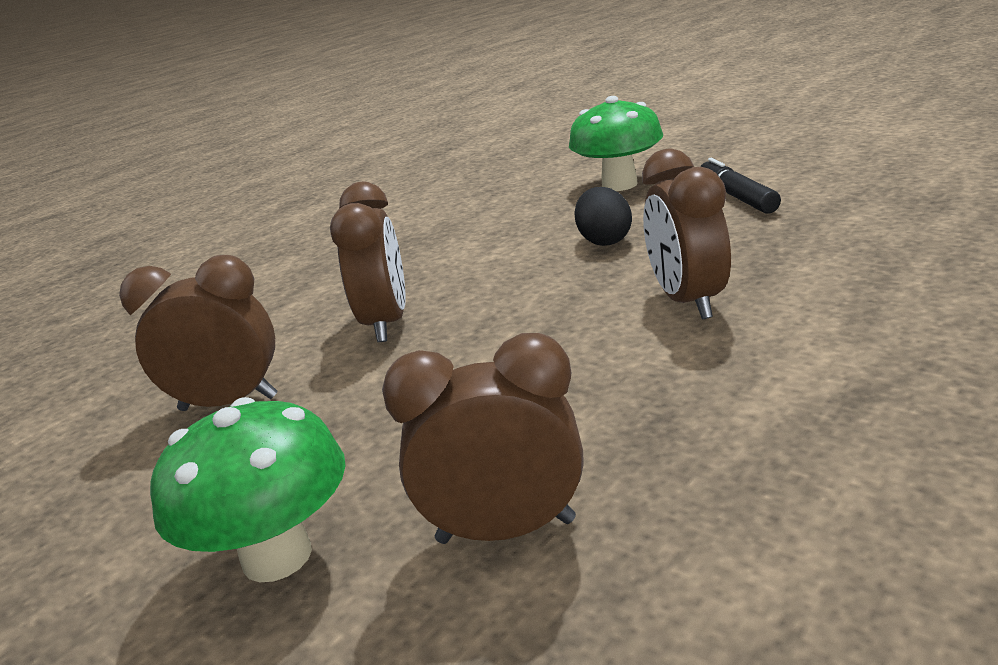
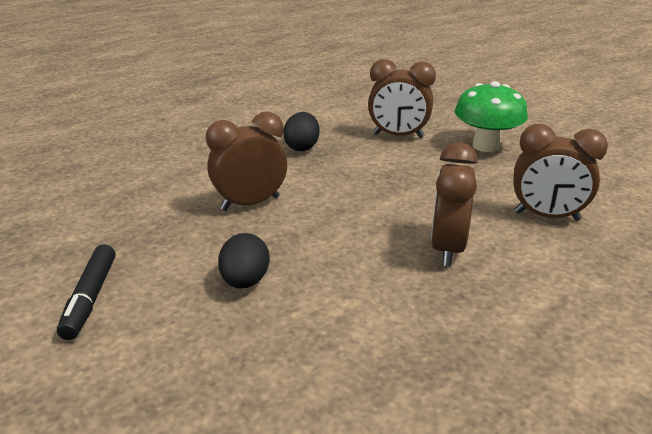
camera: 170 degrees left, 5 degrees up
green mushroom [569,96,663,191] -> none
brown clock [642,148,731,319] -> brown clock turned 120 degrees counterclockwise [206,112,287,211]
none -> black egg [283,112,320,151]

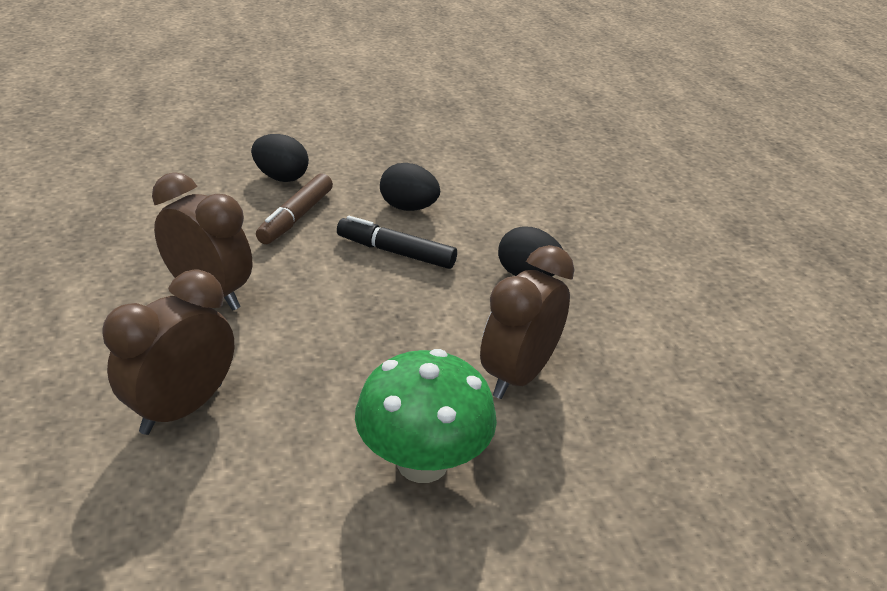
camera: 110 degrees right, 5 degrees up
black marker [57,244,115,340] -> black marker moved to [337,216,457,269]
brown clock [206,112,287,211] -> black egg [380,163,440,211]
none -> brown marker [256,174,333,244]

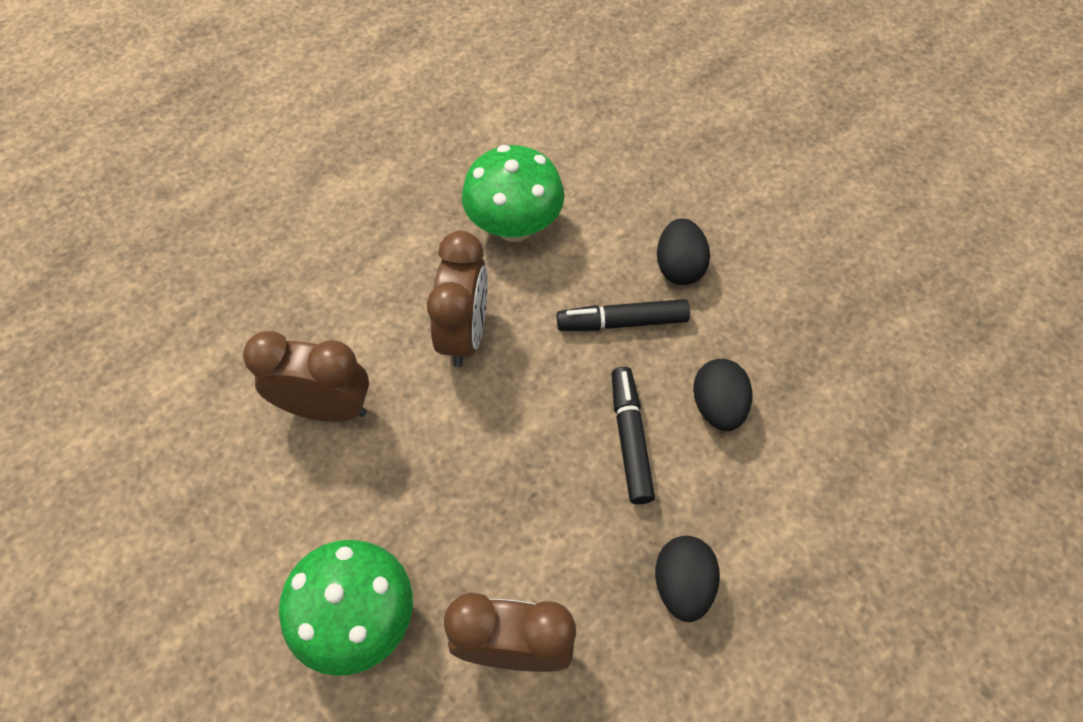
camera: 65 degrees right, 25 degrees up
brown marker [256,174,333,244] -> black marker [557,299,690,331]
none -> green mushroom [462,145,565,242]

